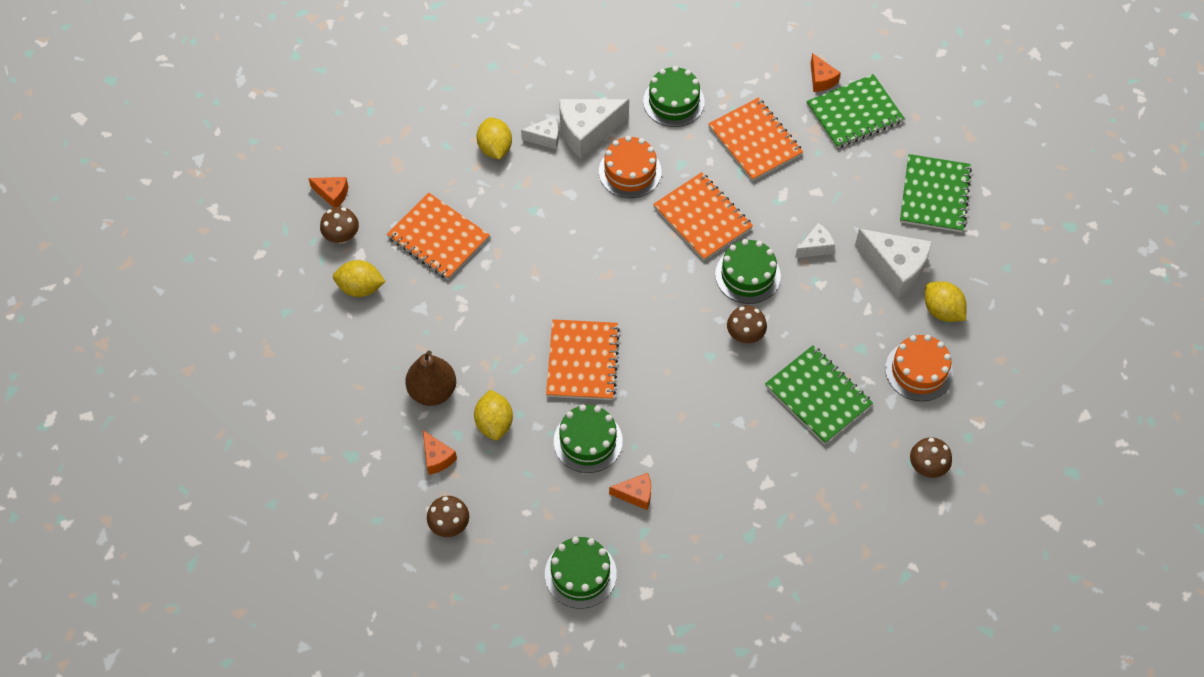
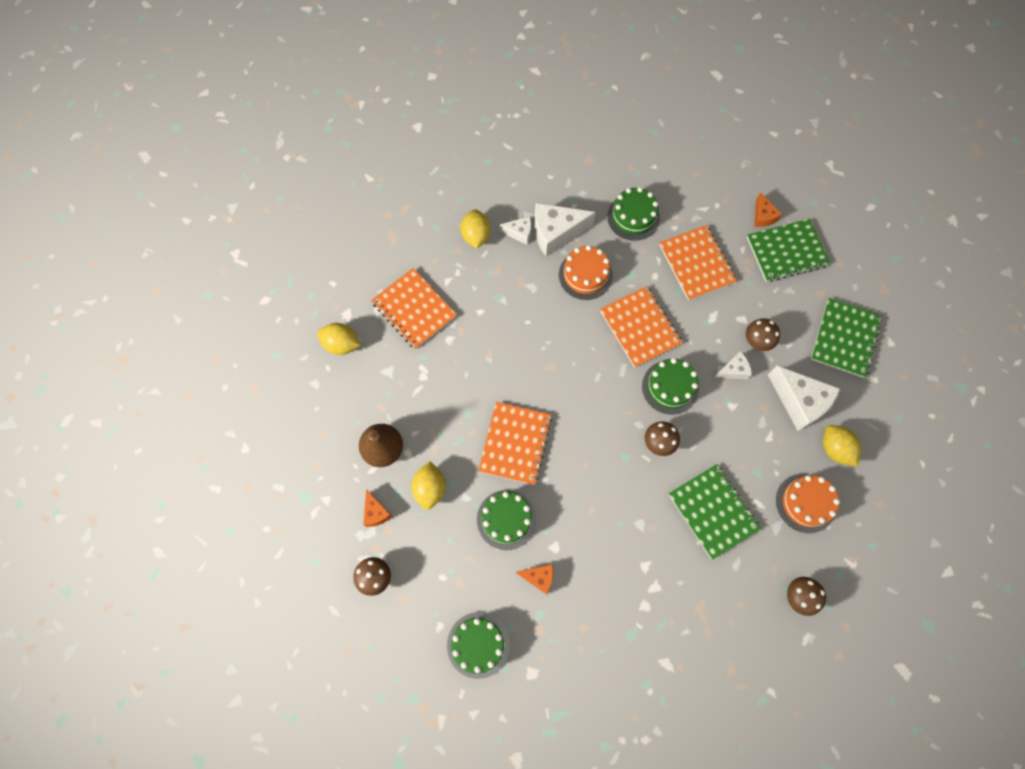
camera: 10 degrees right, 10 degrees up
orange cheese [308,177,349,208] -> none
brown mushroom [320,207,359,244] -> brown mushroom moved to [746,318,780,351]

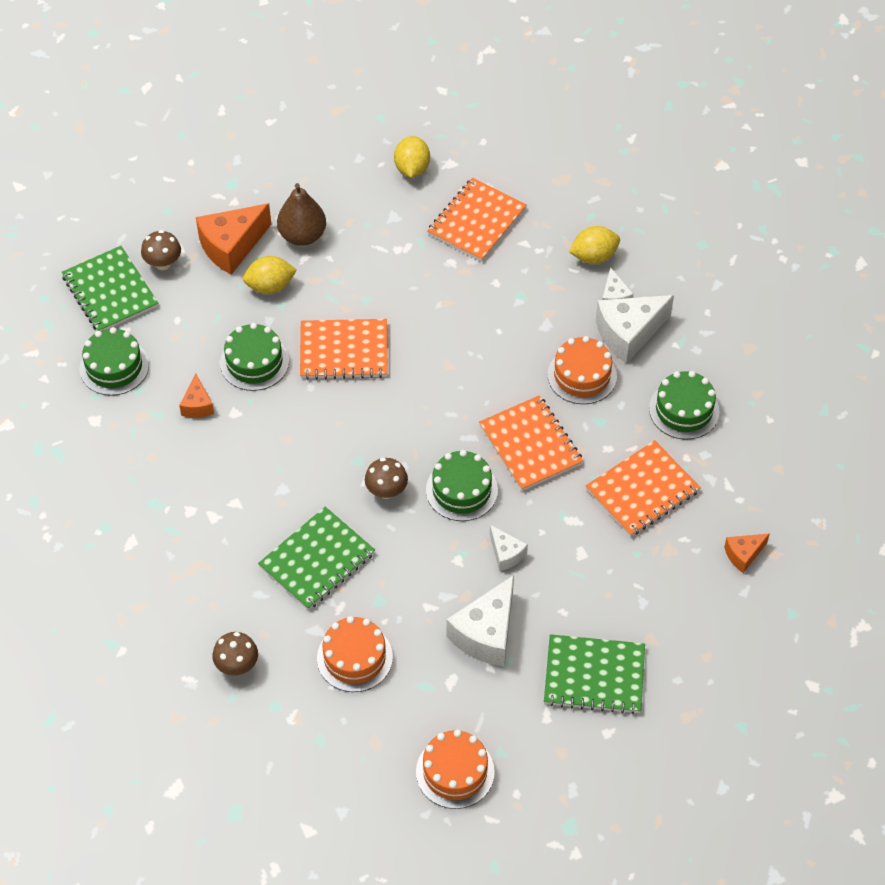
camera: 75 degrees right, 15 degrees down
orange cheese [363,489,393,527] -> orange cheese [196,203,271,275], size x1.88
white cheese [534,203,596,257] -> white cheese turned 90 degrees counterclockwise [596,295,674,364]
orange notebook [600,286,683,368] -> orange notebook turned 75 degrees counterclockwise [479,395,583,491]
brown mushroom [746,318,780,351] -> none
green notebook [747,219,830,282] -> green notebook moved to [62,246,158,331]
yellow lemon [823,425,861,467] -> none
none -> orange cake [416,729,495,809]

